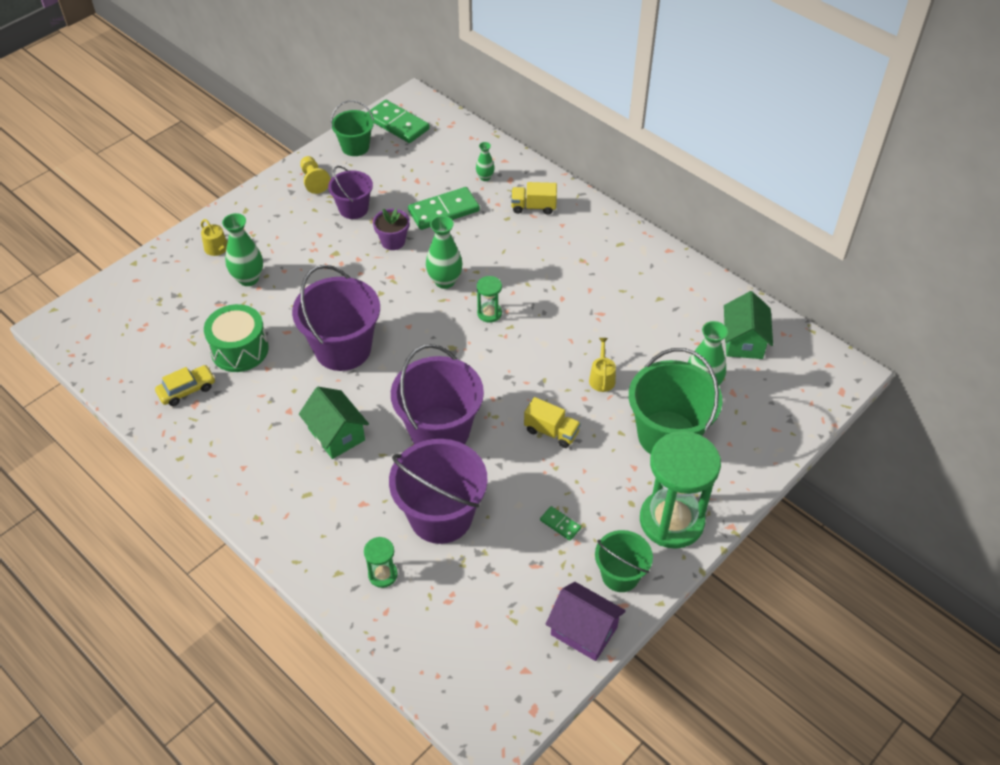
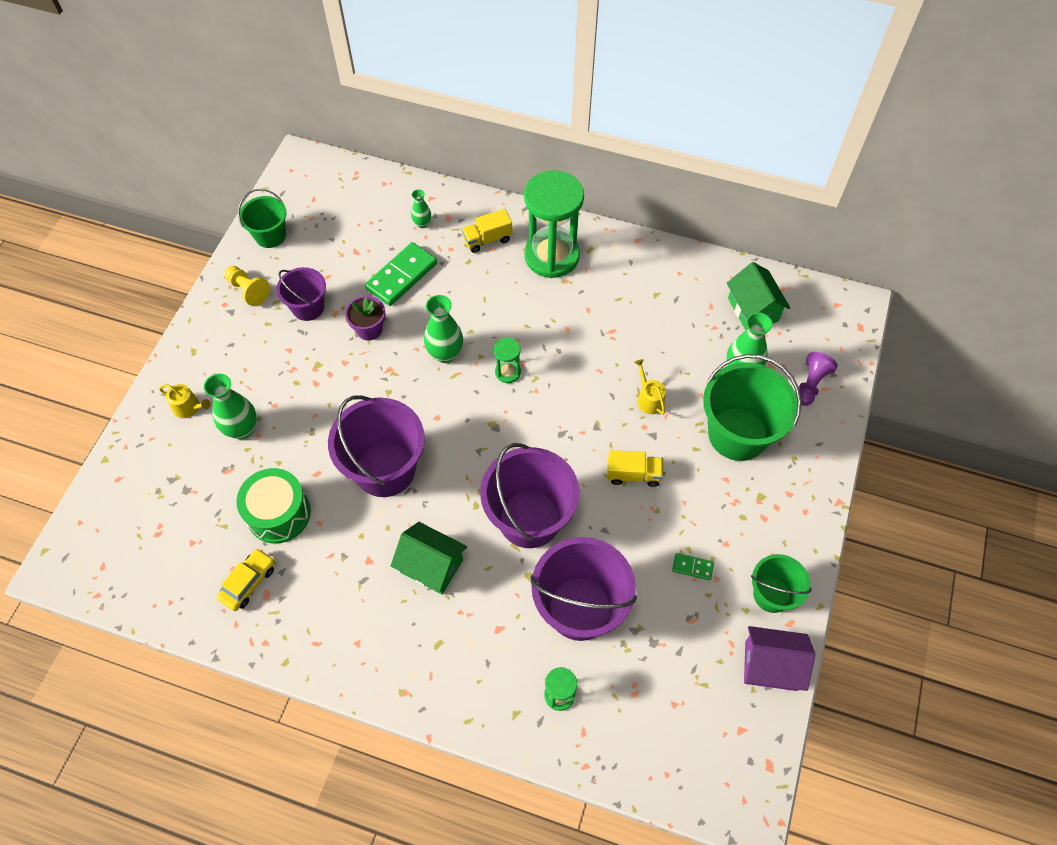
camera: 25 degrees left, 10 degrees up
green domino [367,100,430,143] -> none
green hourglass [640,431,721,549] -> green hourglass moved to [524,170,584,278]
none -> purple pawn [799,352,838,406]

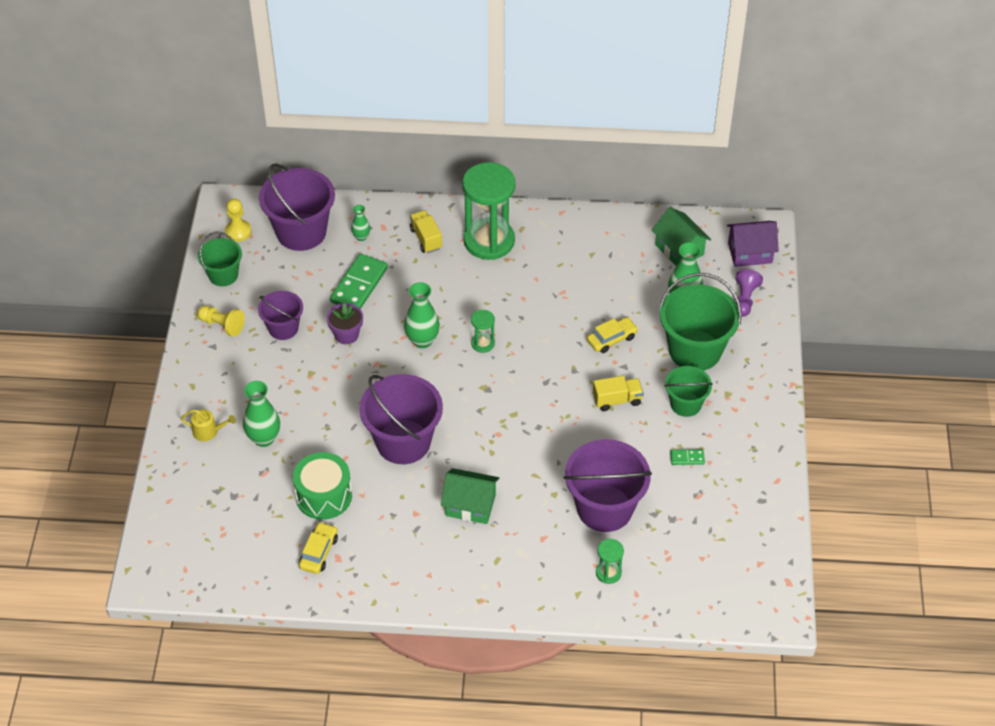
camera: 15 degrees left, 10 degrees down
yellow truck [462,209,512,253] -> yellow truck turned 105 degrees clockwise [410,210,442,253]
purple bucket [480,443,579,548] -> purple bucket moved to [259,164,335,251]
yellow watering can [634,359,666,415] -> yellow car [587,317,638,353]
purple house [744,626,815,691] -> purple house moved to [727,221,779,267]
green bucket [751,554,812,613] -> green bucket moved to [664,366,713,417]
none -> yellow pawn [225,199,252,242]

